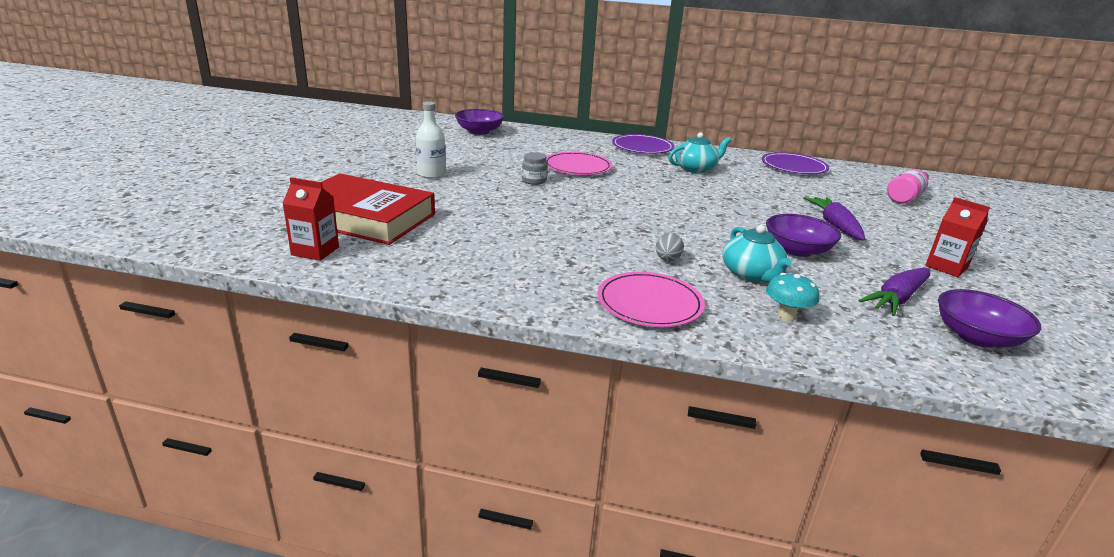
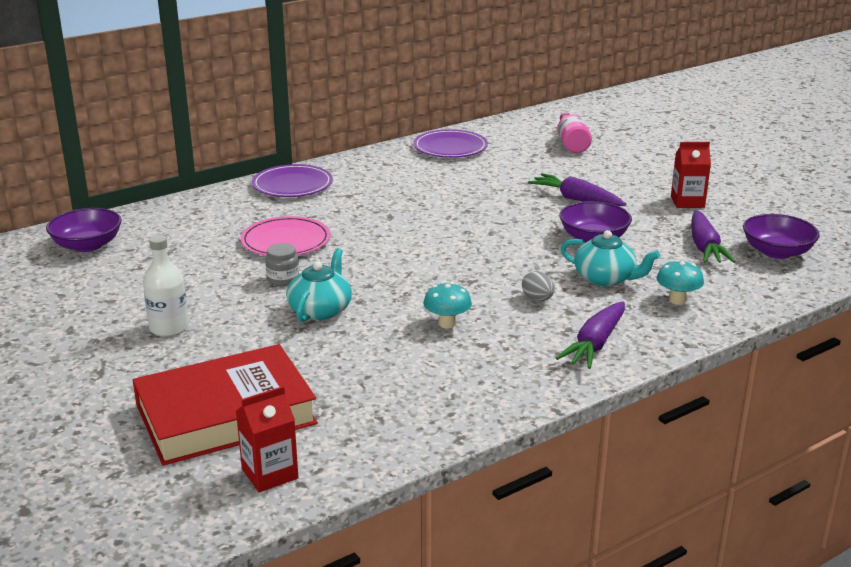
camera: 45 degrees left, 0 degrees up
pink plate [597,272,705,327] -> purple carrot [556,302,625,369]
turquoise teapot [668,132,731,173] -> turquoise teapot moved to [286,248,352,322]
none -> turquoise mushroom [423,282,472,329]

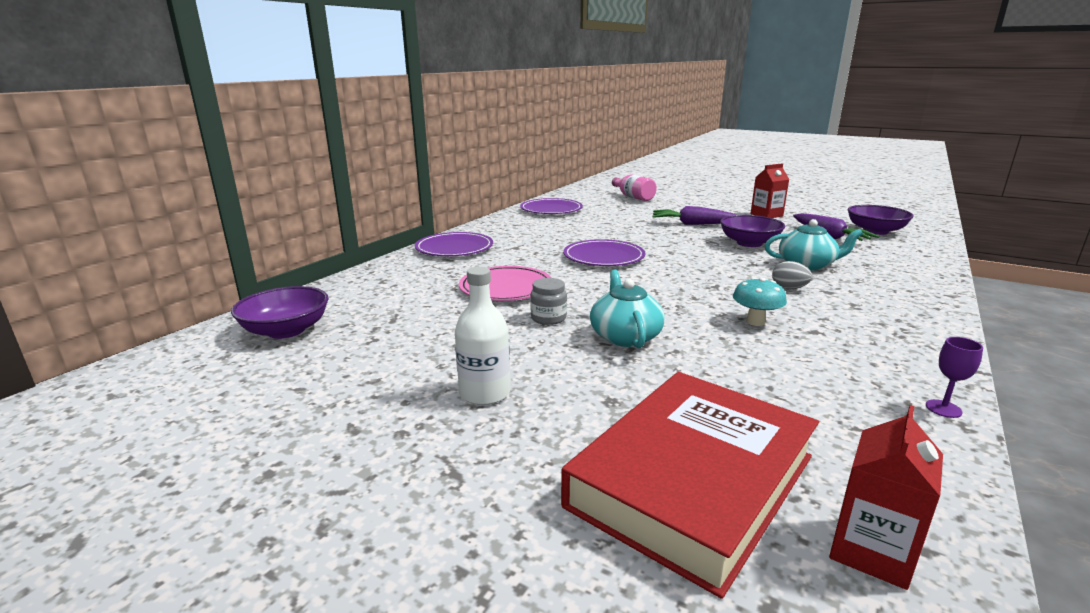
camera: 25 degrees left, 5 degrees down
purple carrot [556,302,625,369] -> none
turquoise mushroom [656,260,704,305] -> none
none -> purple plate [563,239,646,266]
none -> purple goblet [926,337,983,418]

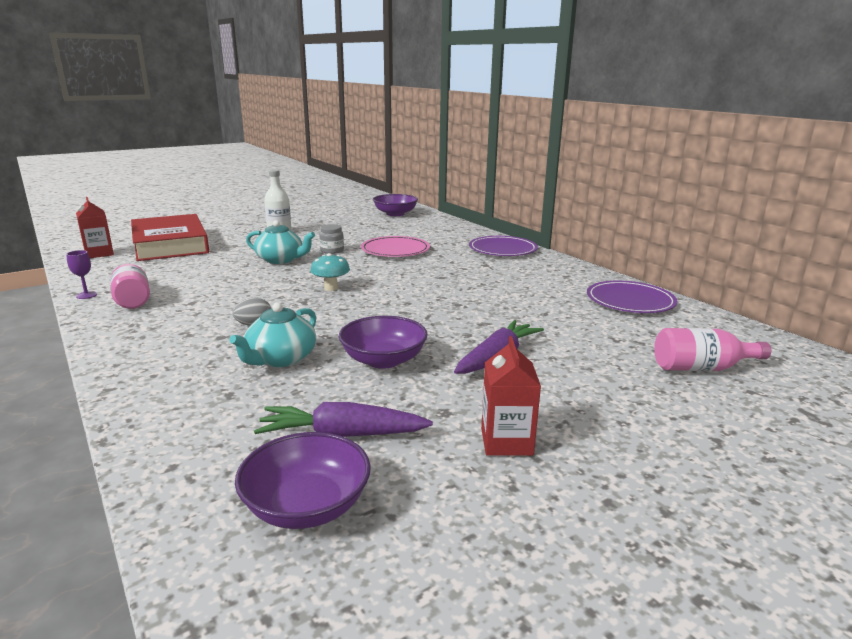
camera: 115 degrees right, 0 degrees up
purple plate [563,239,646,266] -> none
turquoise mushroom [733,277,787,326] -> turquoise mushroom moved to [310,253,350,291]
none -> pink bottle [110,263,150,309]

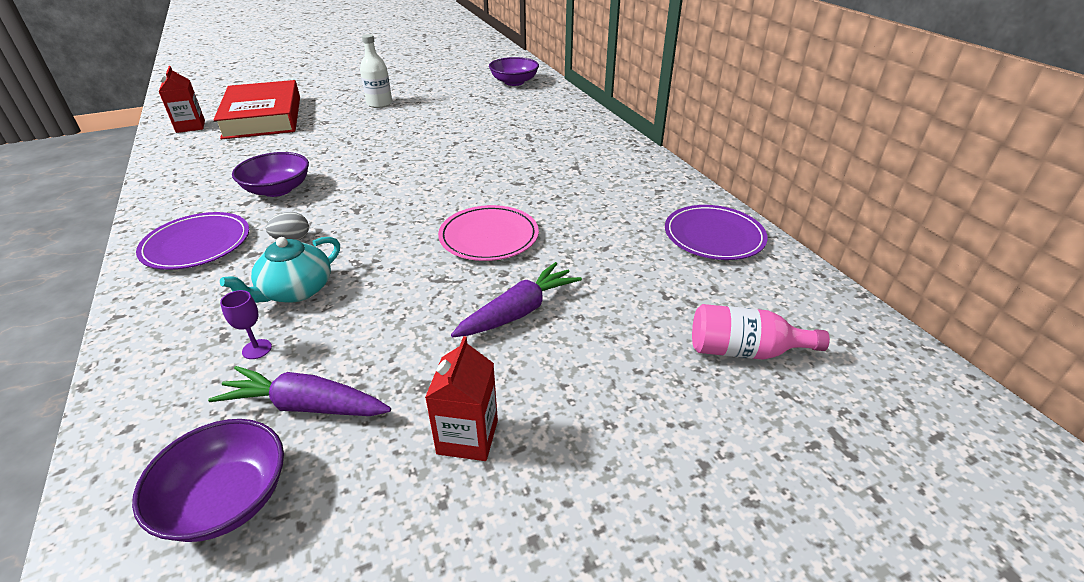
camera: 10 degrees right, 15 degrees up
purple goblet [66,250,97,299] -> purple goblet moved to [220,290,272,359]
pink bottle [110,263,150,309] -> none
turquoise teapot [246,220,315,264] -> none
turquoise mushroom [310,253,350,291] -> none
grey jar [319,224,344,254] -> none
purple bowl [339,316,427,369] -> purple bowl moved to [232,152,309,197]
pink plate [361,236,430,257] -> pink plate moved to [438,205,539,261]
purple plate [469,236,538,256] -> purple plate moved to [136,212,249,270]

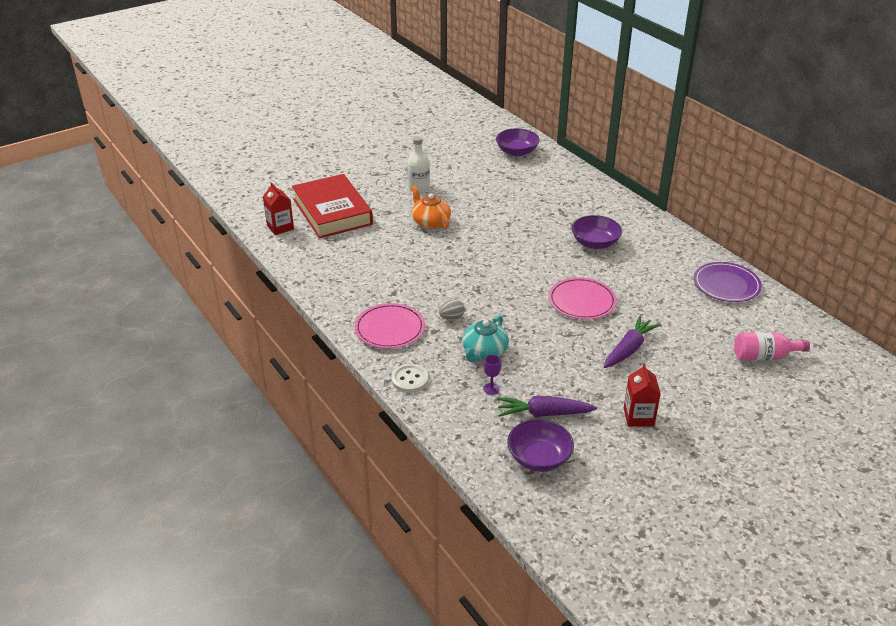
camera: 10 degrees left, 0 degrees up
purple plate [136,212,249,270] -> pink plate [355,303,425,349]
purple bowl [232,152,309,197] -> purple bowl moved to [572,215,622,249]
none -> white button [391,364,428,393]
none -> orange teapot [411,185,451,229]

